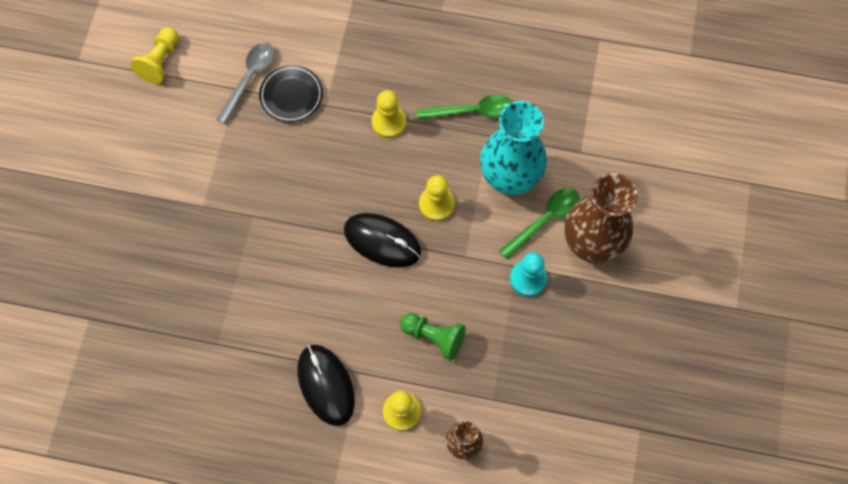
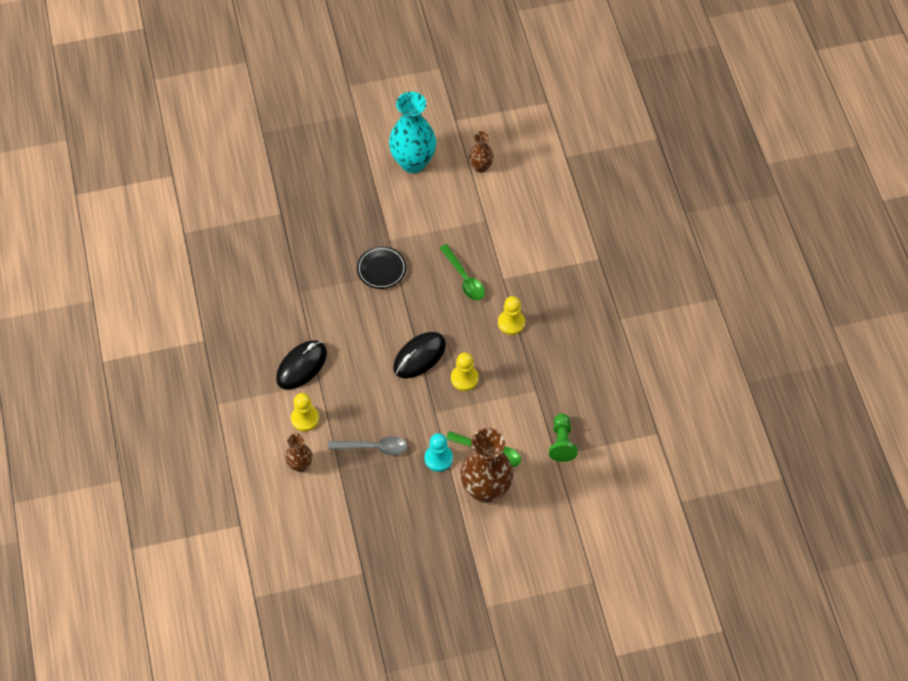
camera: 65 degrees right, 10 degrees down
yellow pawn [131,27,179,84] -> brown vase [469,131,494,173]
grey spoon [216,43,274,124] -> grey spoon moved to [328,436,407,456]
black plate [259,65,323,123] -> black plate moved to [357,246,406,289]
black mouse [344,213,421,268] -> black mouse turned 45 degrees clockwise [393,332,446,379]
green pawn [400,313,466,361] -> green pawn moved to [549,414,578,462]
green spoon [417,95,513,120] -> green spoon moved to [440,244,485,300]
turquoise vase [480,101,547,195] -> turquoise vase moved to [389,92,436,173]

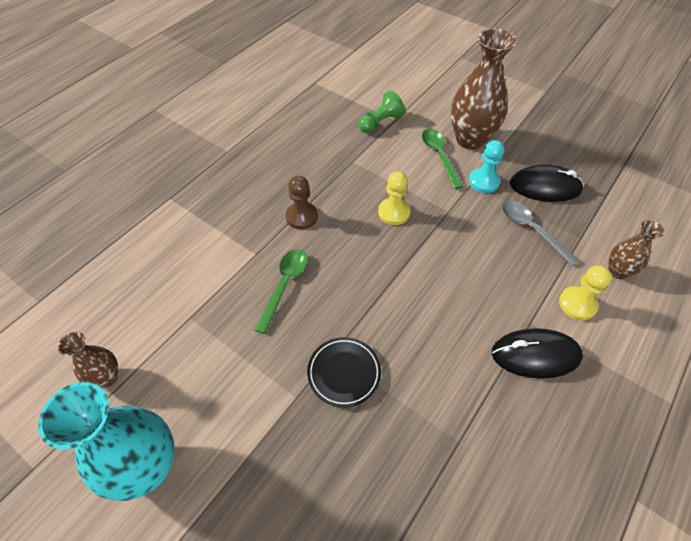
camera: 130 degrees left, 5 degrees down
black mouse [393,332,446,379] -> black mouse moved to [510,165,584,202]
yellow pawn [498,296,525,335] -> brown pawn [285,176,318,229]

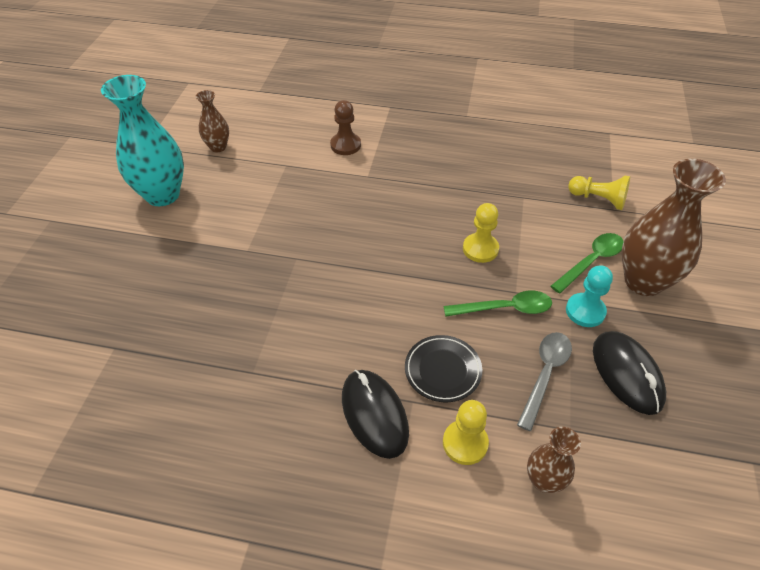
camera: 65 degrees right, 5 degrees down
green spoon [254,249,308,334] -> green spoon moved to [444,290,552,317]
brown pawn [285,176,318,229] -> brown pawn moved to [330,100,361,155]
black plate [307,337,381,407] -> black plate moved to [405,335,482,402]
green pawn [358,91,405,133] -> yellow pawn [568,175,630,210]

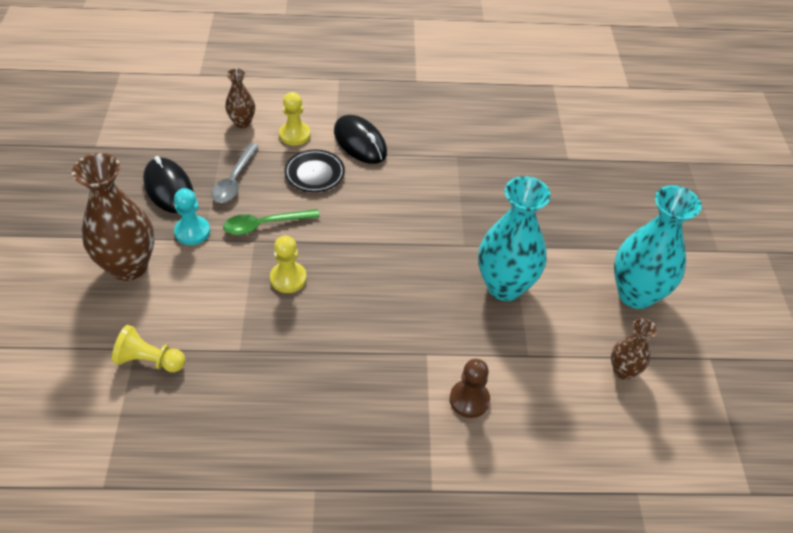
camera: 165 degrees right, 0 degrees up
green spoon [551,233,624,294] -> none
none -> turquoise vase [478,176,551,301]

